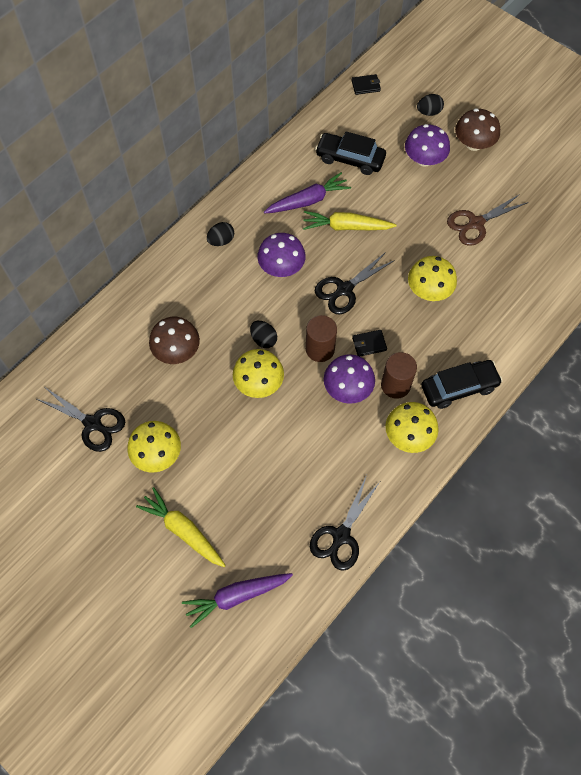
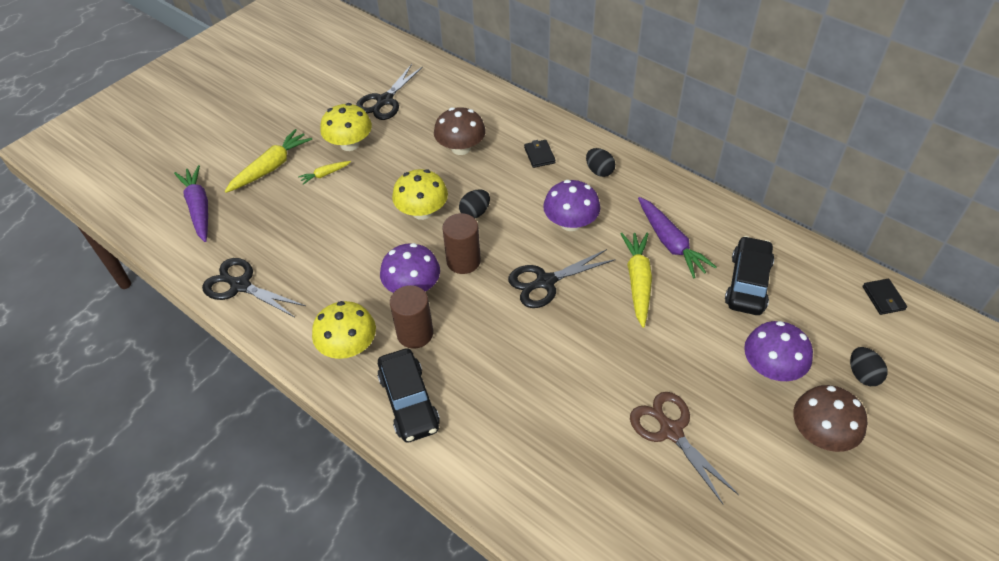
camera: 90 degrees right, 15 degrees down
black scissors [315,252,395,314] -> black scissors turned 75 degrees counterclockwise [508,249,615,308]
black wallet [352,330,387,357] -> black wallet moved to [524,140,556,168]
yellow mushroom [408,256,457,301] -> none
none -> yellow carrot [298,161,351,185]

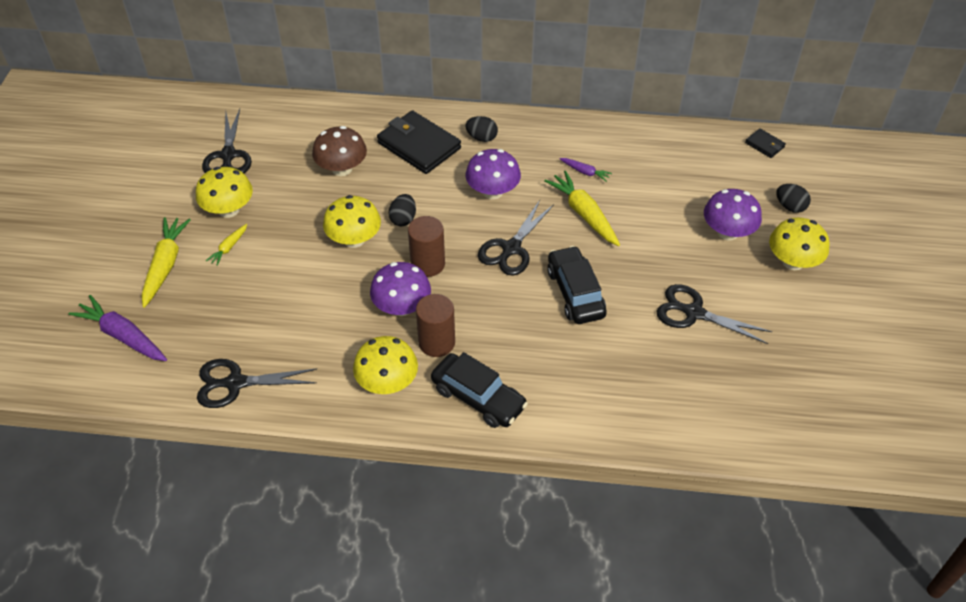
camera: 35 degrees left, 0 degrees up
black wallet [524,140,556,168] -> black wallet [377,110,461,174], size x2.15
brown scissors [630,392,739,504] -> black scissors [657,284,773,344]
purple carrot [638,197,717,278] -> purple carrot [560,158,612,182], size x0.52
black car [725,236,774,315] -> black car moved to [547,246,607,324]
brown mushroom [793,385,867,452] -> yellow mushroom [769,218,830,270]

